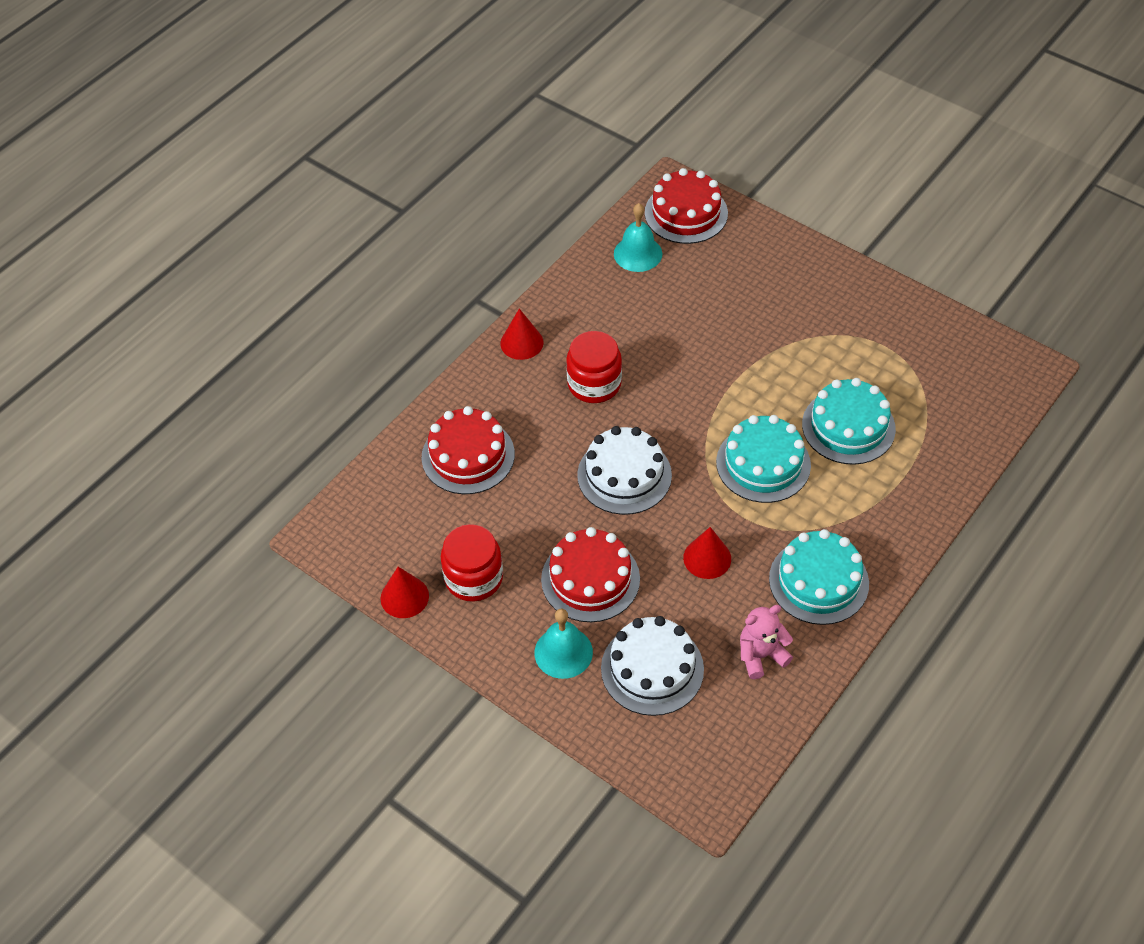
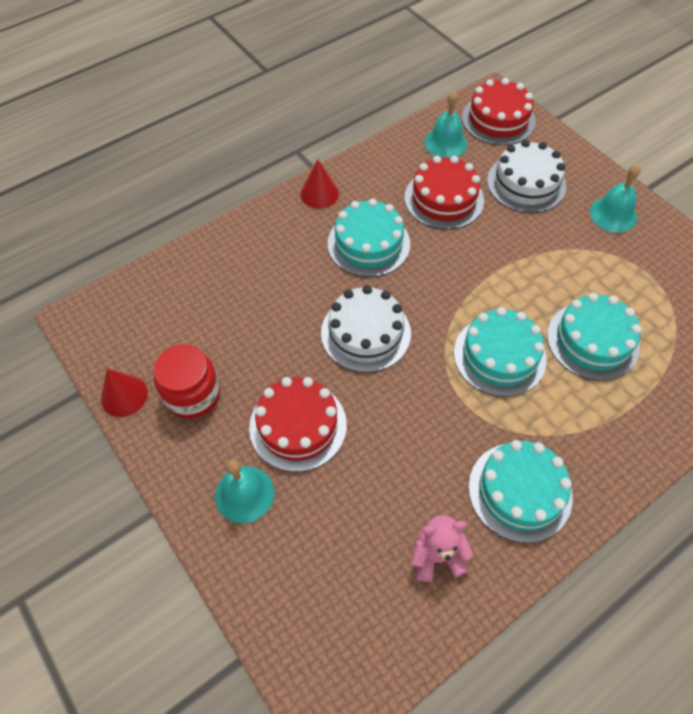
camera: 15 degrees right, 5 degrees up
red cake [422,406,515,494] -> red cake moved to [404,156,484,230]
red jar [566,331,622,403] -> turquoise cake [327,199,410,277]
white cake [601,616,704,716] -> white cake moved to [487,140,566,213]
red cone [683,527,731,579] -> none
none -> turquoise bell [590,164,641,232]

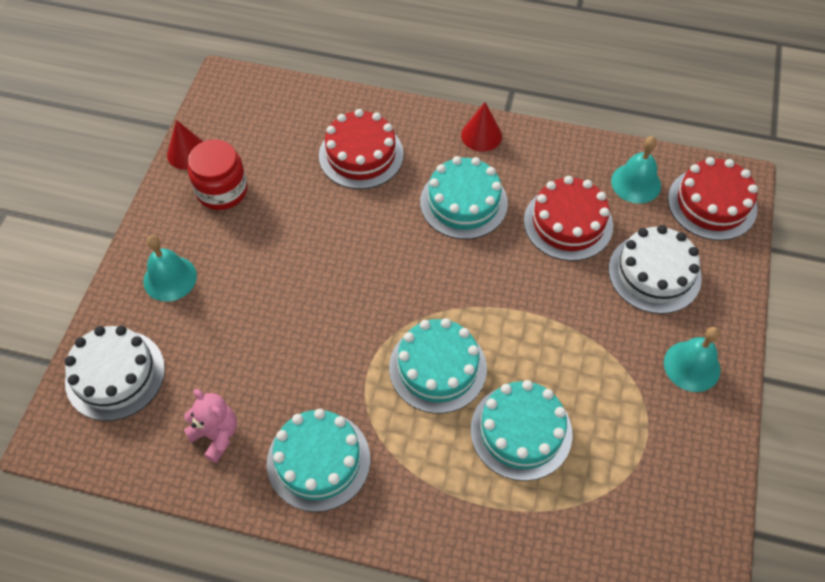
camera: 50 degrees right, 0 degrees up
red cake [249,377,347,472] -> red cake moved to [319,109,404,189]
white cake [321,285,411,373] -> white cake moved to [65,326,165,421]

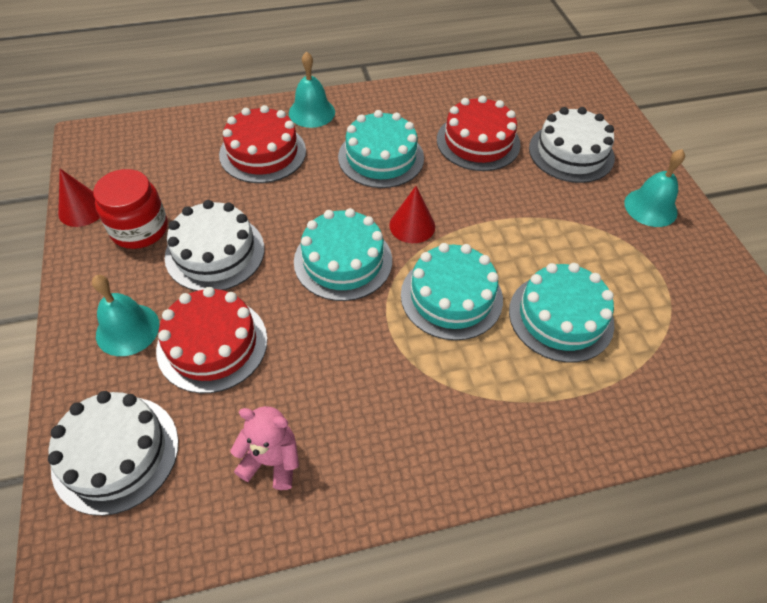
camera: 30 degrees left, 5 degrees down
turquoise cake [267,409,370,512] -> turquoise cake moved to [294,208,392,301]
red cone [461,102,502,152] -> red cone moved to [390,186,435,243]
turquoise bell [611,136,661,204] -> turquoise bell moved to [289,52,335,128]
red cake [668,157,758,241] -> red cake moved to [156,287,267,393]
none -> white cake [164,200,265,291]

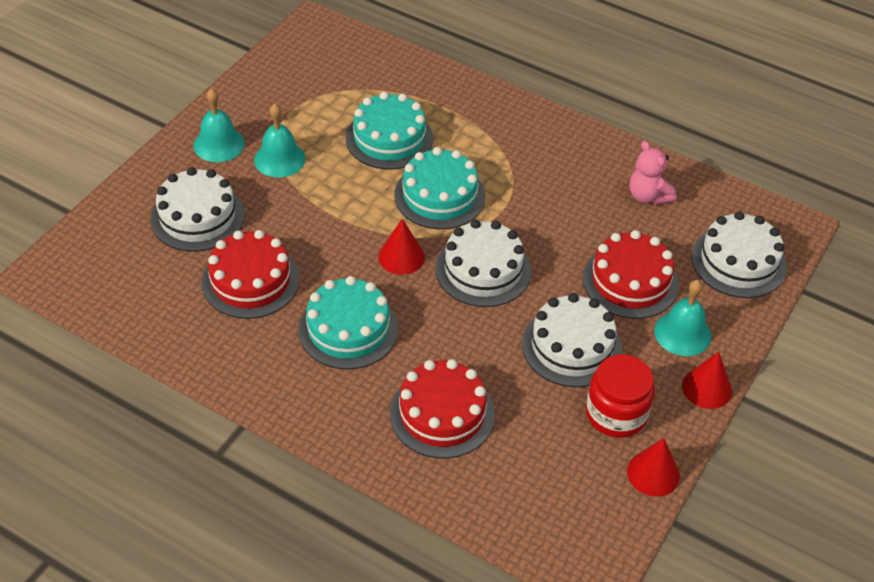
camera: 135 degrees left, 5 degrees down
turquoise bell [289,52,335,128] -> turquoise bell moved to [254,104,306,178]
turquoise cake [294,208,392,301] -> white cake [436,220,531,307]
none -> red cone [682,352,732,409]

